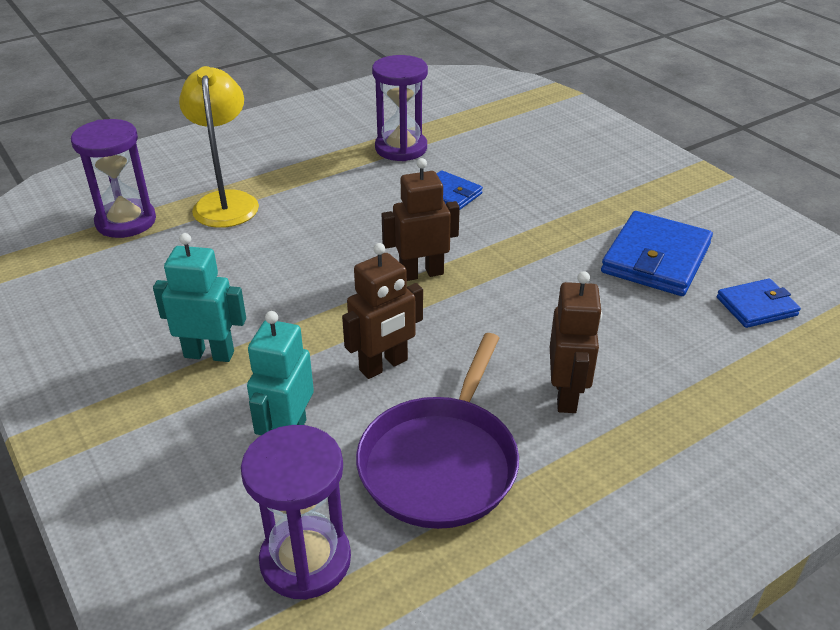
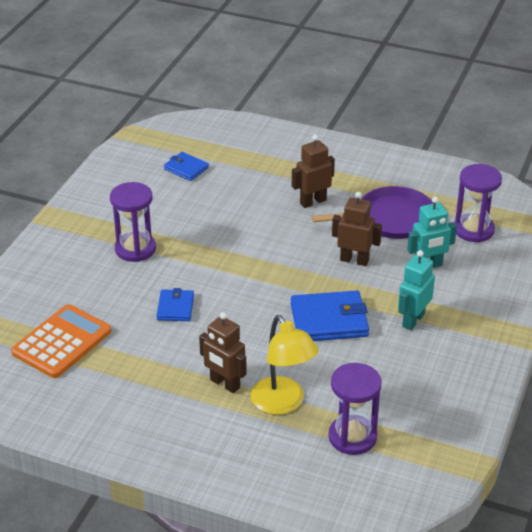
camera: 125 degrees left, 0 degrees up
turquoise robot [153,233,246,362] -> turquoise robot turned 60 degrees clockwise [398,250,435,330]
yellow lamp [179,66,259,228] -> yellow lamp turned 75 degrees counterclockwise [251,315,318,415]
purple hourglass [372,55,428,161] -> purple hourglass moved to [110,182,156,262]
brown robot [382,158,460,281] -> brown robot moved to [199,312,247,393]
blue wallet [601,211,713,296] -> blue wallet moved to [291,290,369,341]
none -> orange calculator [11,304,111,378]

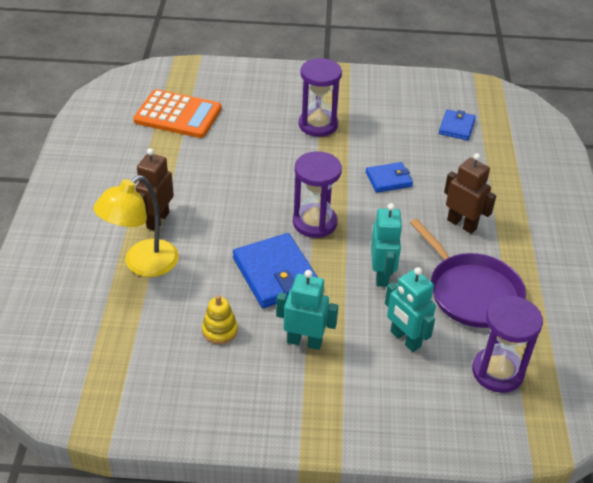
camera: 70 degrees right, 5 degrees up
blue wallet [157,288,194,321] -> blue wallet moved to [366,162,413,193]
purple hourglass [328,363,382,455] -> purple hourglass moved to [293,151,342,238]
brown robot [332,192,382,266] -> turquoise robot [371,203,403,287]
none -> yellow stacking toy [202,295,238,344]

